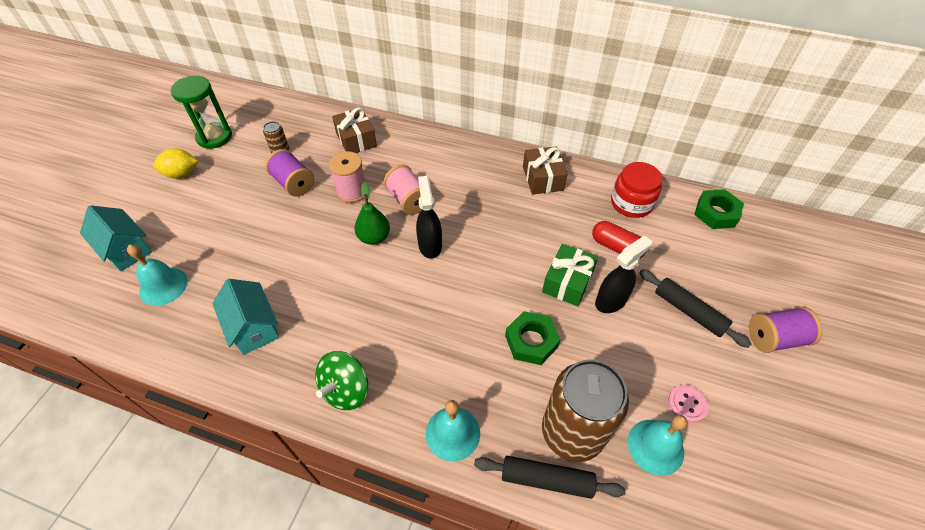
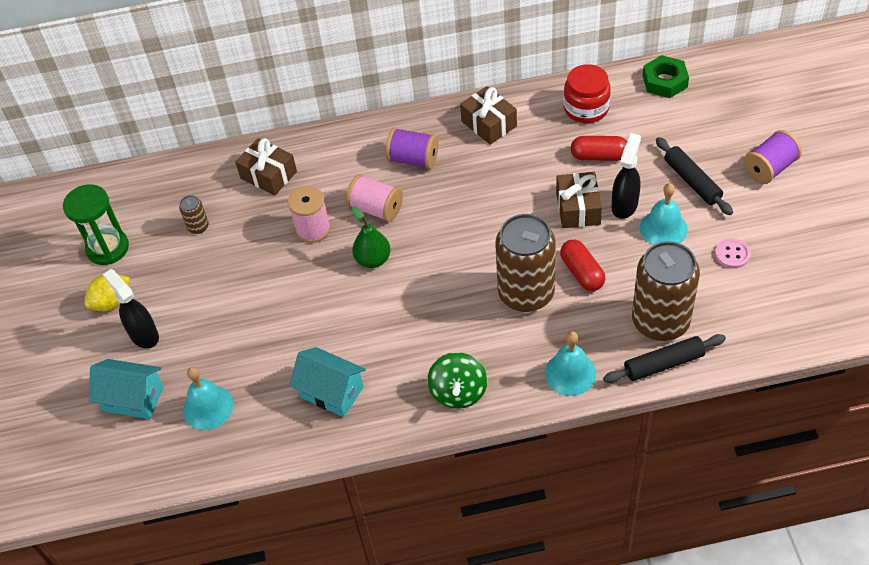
camera: 25 degrees left, 0 degrees up
purple spool [265,149,314,196] -> purple spool moved to [386,128,439,169]
black spray bottle [416,176,442,259] -> black spray bottle moved to [103,269,159,349]
green nut [505,311,561,365] -> red capsule [560,240,605,291]
green gift [542,244,598,306] -> brown gift [556,172,602,228]
turquoise bell [628,415,687,476] -> turquoise bell moved to [640,183,688,245]
black rolling pin [639,269,751,348] -> black rolling pin turned 45 degrees clockwise [656,137,733,215]
none -> brown can [495,214,556,312]

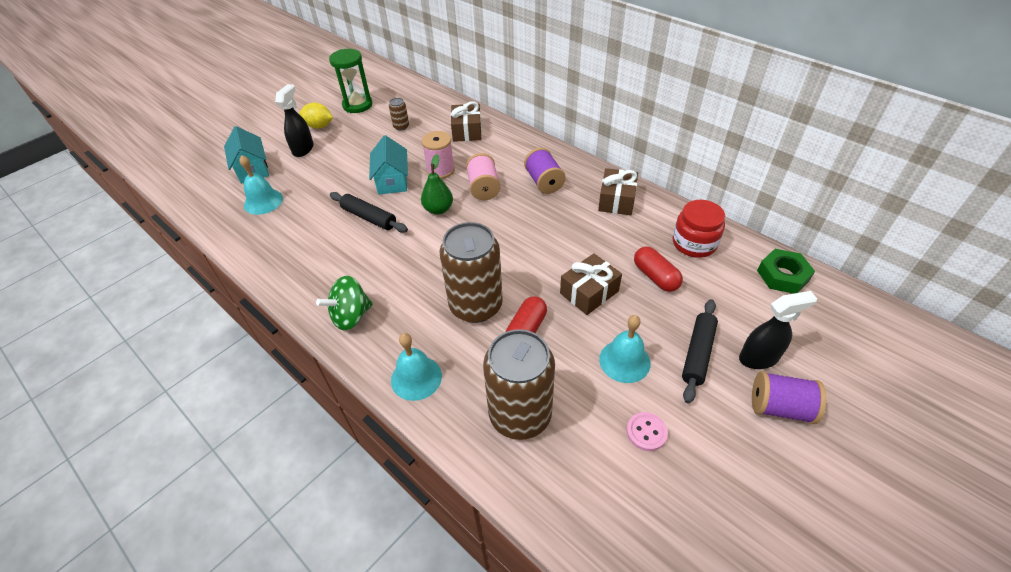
camera: 50 degrees right, 5 degrees down
turquoise house [289,347,366,417] -> turquoise house moved to [369,135,408,195]
black rolling pin [603,334,726,383] -> black rolling pin moved to [330,192,408,232]
black spray bottle [612,133,641,219] -> black spray bottle moved to [739,291,817,369]

